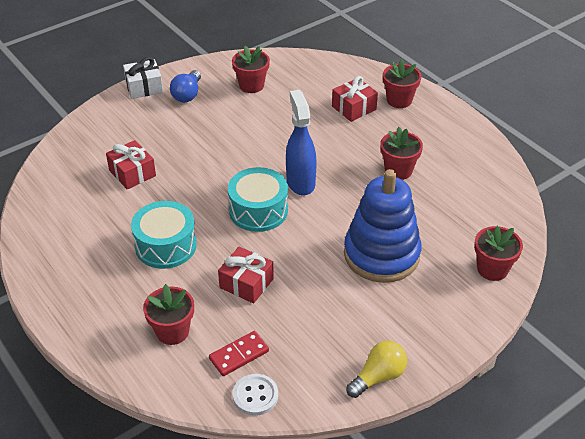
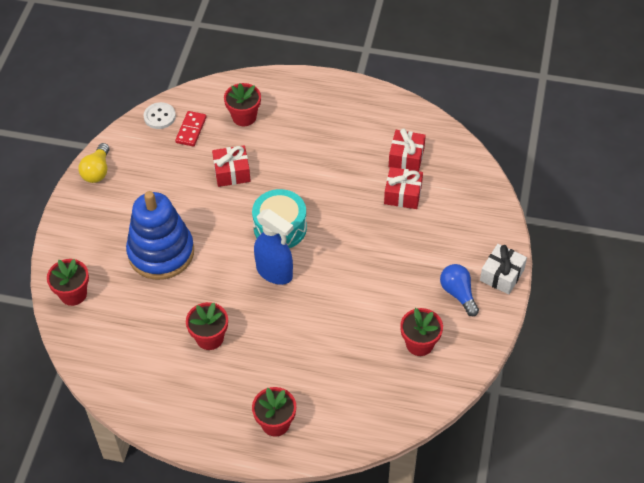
camera: 140 degrees right, 10 degrees up
turquoise drum [131,201,197,269] -> none
red gift [332,76,378,122] -> red gift moved to [389,128,426,171]

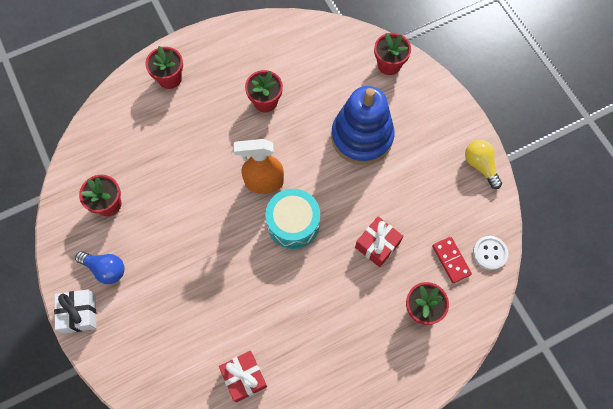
camera: 140 degrees right, 15 degrees up
blue spray bottle [254,209,293,285] -> orange spray bottle [234,139,284,194]
red gift [384,167,423,209] -> none

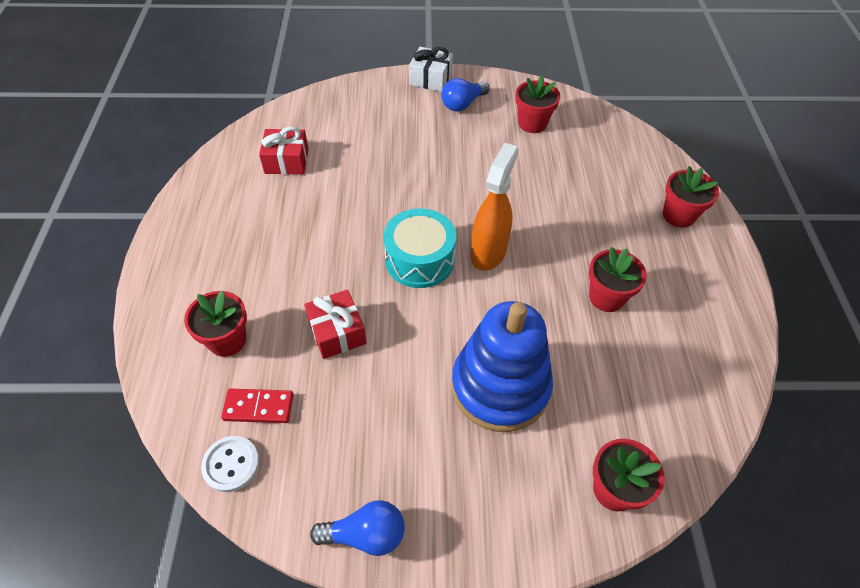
camera: 115 degrees right, 15 degrees down
yellow light bulb [465,140,502,189] -> blue light bulb [310,500,405,556]

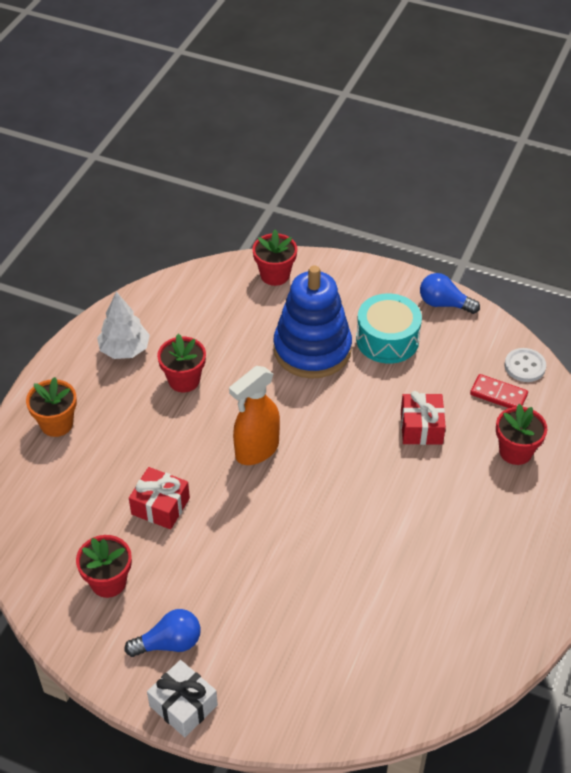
camera: 155 degrees left, 5 degrees down
red gift [259,127,309,175] -> red gift moved to [129,467,190,529]
turquoise drum [383,208,456,288] -> turquoise drum moved to [356,294,422,364]
red flower pot [663,166,719,228] -> orange flower pot [26,377,77,437]
none -> white tree [97,292,150,359]

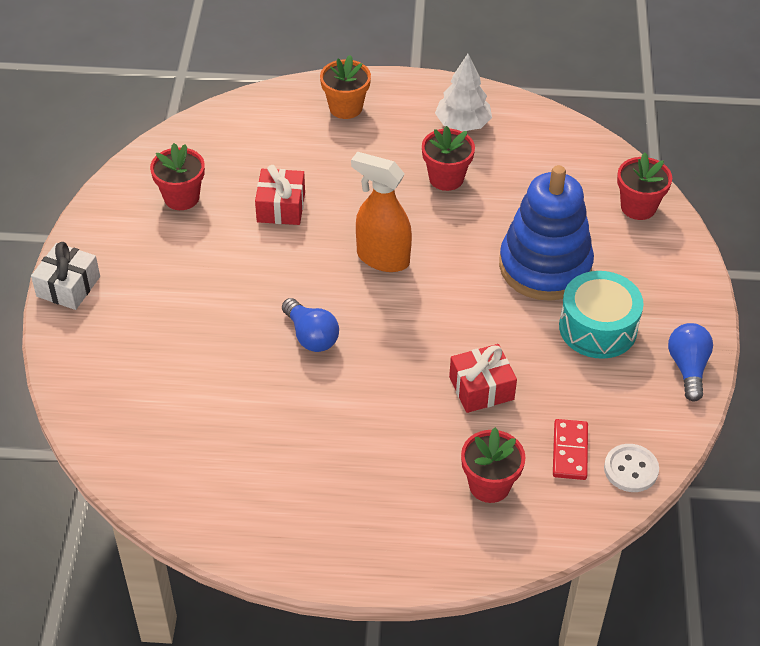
camera: 70 degrees right, 0 degrees up
blue light bulb [125,609,201,657] -> blue light bulb moved to [282,298,339,352]

